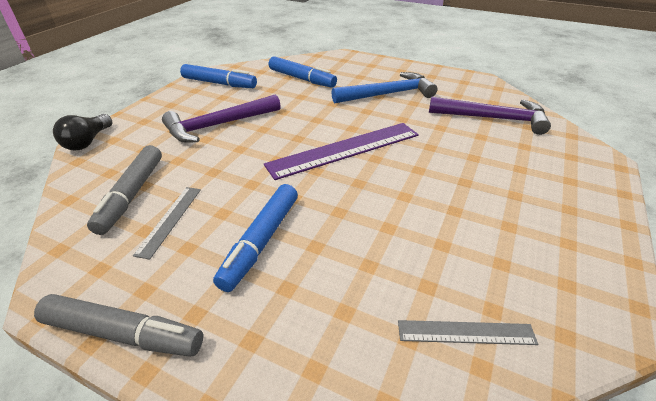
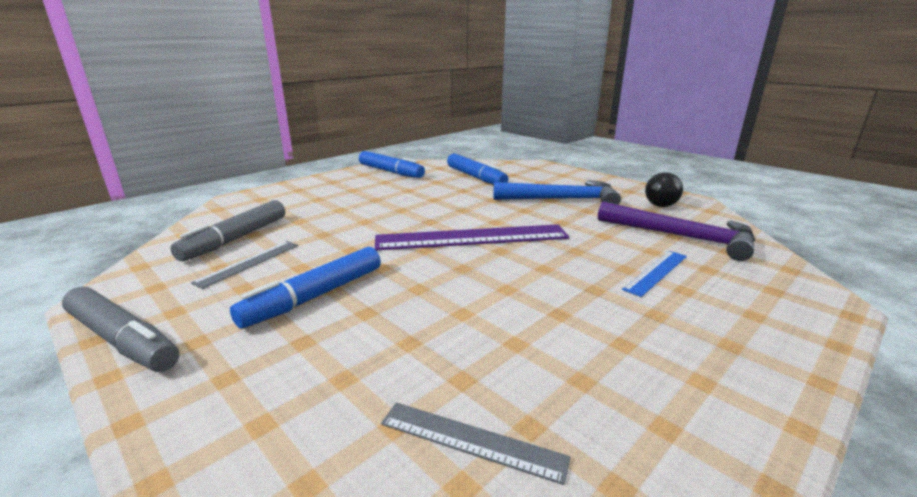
camera: 20 degrees right, 15 degrees down
black light bulb [53,114,112,150] -> black light bulb moved to [645,172,683,207]
purple hammer [162,94,281,143] -> none
none -> blue ruler [622,251,687,297]

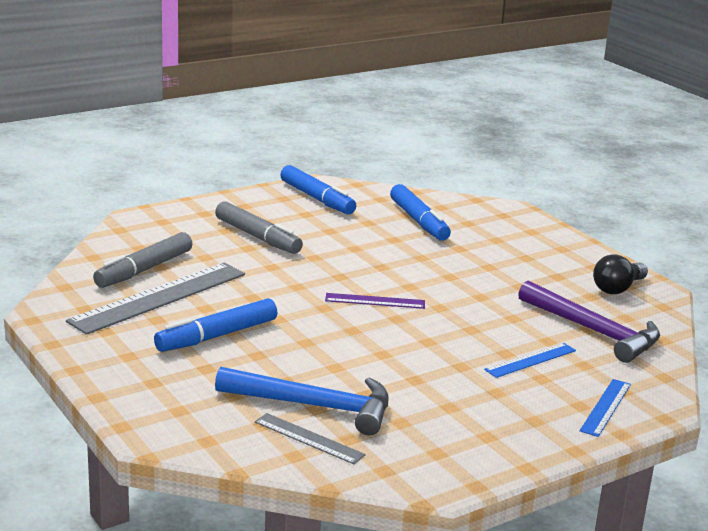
camera: 10 degrees right, 0 degrees up
grey marker [62,286,179,372] -> grey marker moved to [215,201,303,254]
grey ruler [191,241,298,289] -> grey ruler [66,263,245,335], size x1.97
purple ruler [375,224,569,250] -> purple ruler [325,293,425,309], size x0.51
blue hammer [494,180,621,205] -> blue hammer moved to [215,367,389,435]
none -> blue ruler [580,379,631,437]

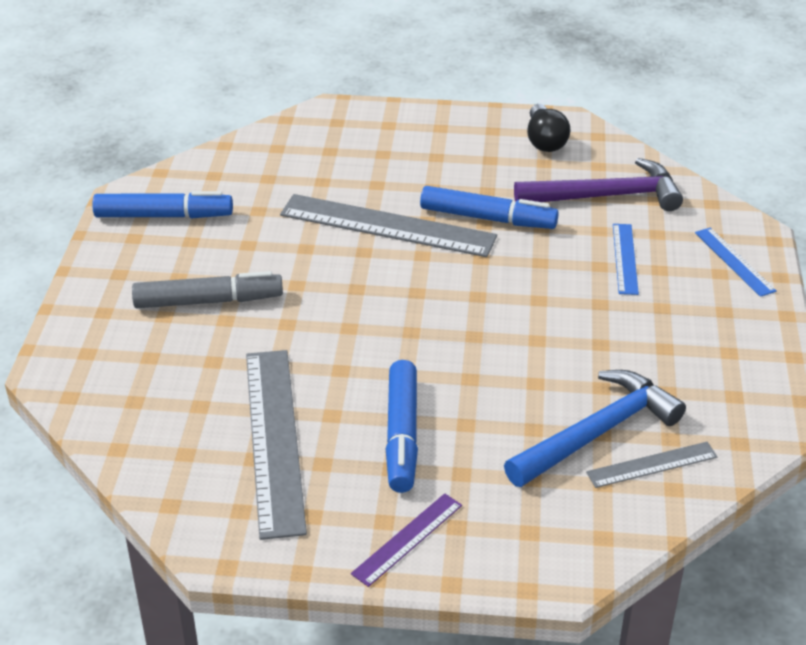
camera: 50 degrees left, 15 degrees up
grey marker [93,232,192,288] -> none
purple ruler [325,293,425,309] -> purple ruler moved to [351,493,462,587]
blue marker [390,184,451,241] -> blue marker moved to [420,186,559,229]
none -> grey ruler [280,194,497,257]

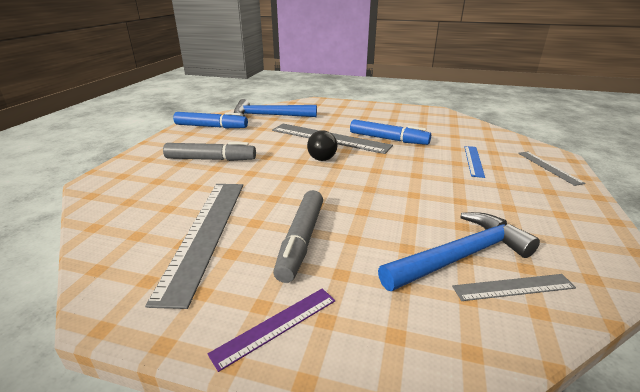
camera: 10 degrees right, 10 degrees down
blue marker [386,360,418,493] -> grey marker [273,190,323,283]
purple hammer [514,158,683,211] -> none
black light bulb [527,104,571,152] -> black light bulb moved to [307,130,337,161]
blue ruler [695,227,777,297] -> grey ruler [518,152,586,186]
none -> blue hammer [234,99,317,117]

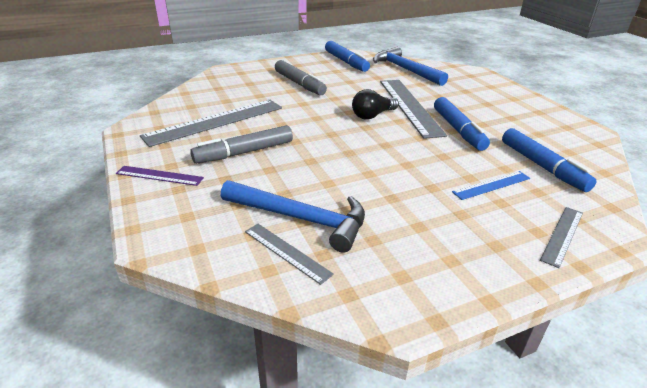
camera: 50 degrees right, 5 degrees up
none -> blue marker [502,128,597,192]

